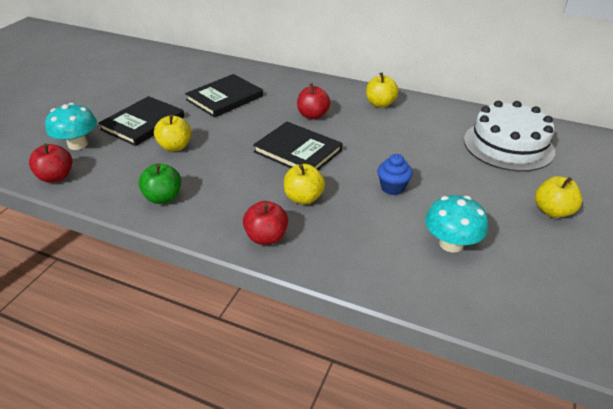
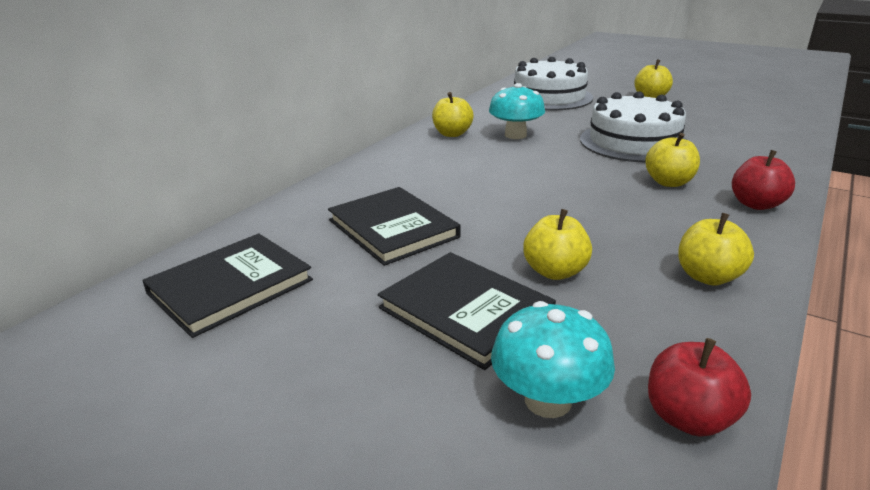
camera: 80 degrees left, 10 degrees down
green apple [138,163,181,204] -> yellow apple [678,213,754,285]
black book [253,122,343,170] -> black book moved to [142,233,313,338]
red apple [297,83,330,119] -> none
blue cupcake [377,154,413,195] -> white cake [580,91,687,162]
turquoise mushroom [425,195,488,253] -> turquoise mushroom moved to [489,83,545,139]

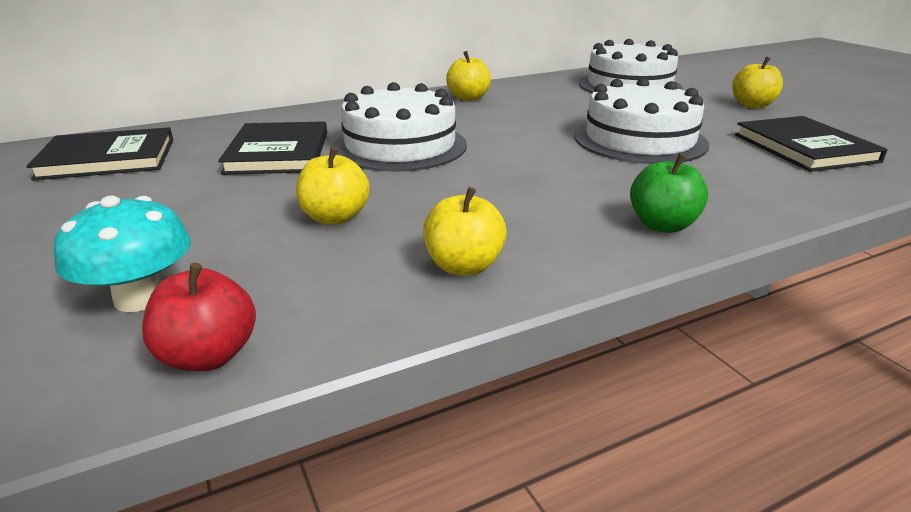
camera: 30 degrees right, 0 degrees up
black book [378,252,556,370] -> black book moved to [735,116,888,172]
turquoise mushroom [489,83,545,139] -> none
yellow apple [645,133,700,187] -> none
red apple [732,150,795,210] -> green apple [630,153,708,233]
none -> white cake [333,82,467,172]

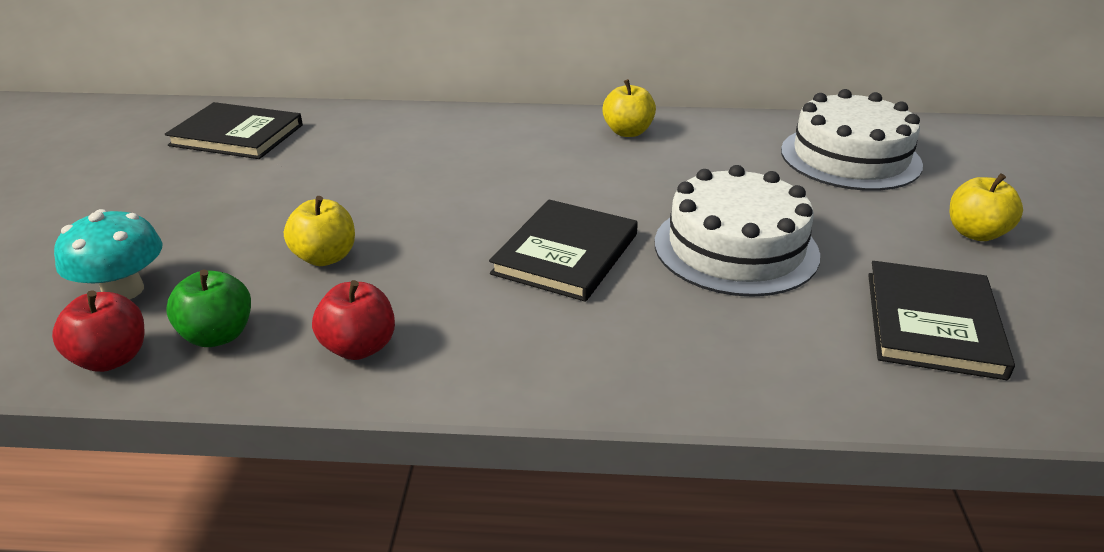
camera: 30 degrees right, 5 degrees up
black book [218,121,327,175] -> black book moved to [489,199,638,302]
white cake [333,82,467,172] -> none
yellow apple [423,187,507,275] -> red apple [312,280,395,360]
green apple [630,153,708,233] -> green apple moved to [166,269,251,347]

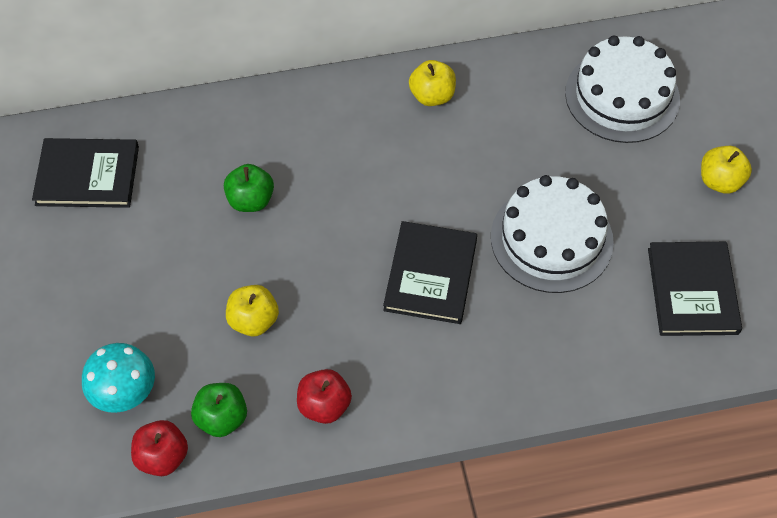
camera: 15 degrees left, 25 degrees up
none -> green apple [224,164,274,212]

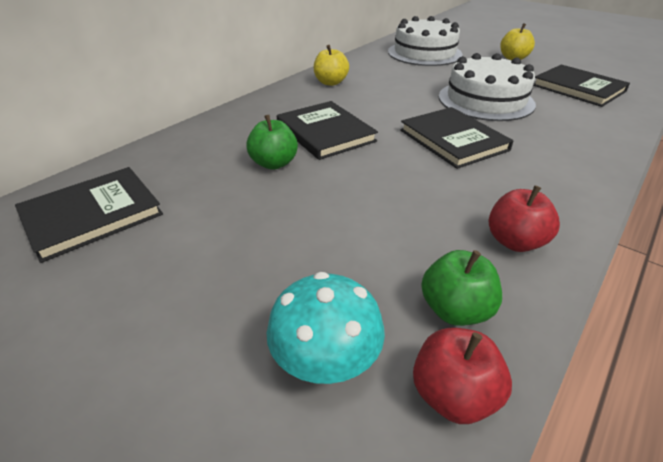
camera: 40 degrees left, 20 degrees down
yellow apple [226,285,279,336] -> none
none -> black book [277,101,378,160]

